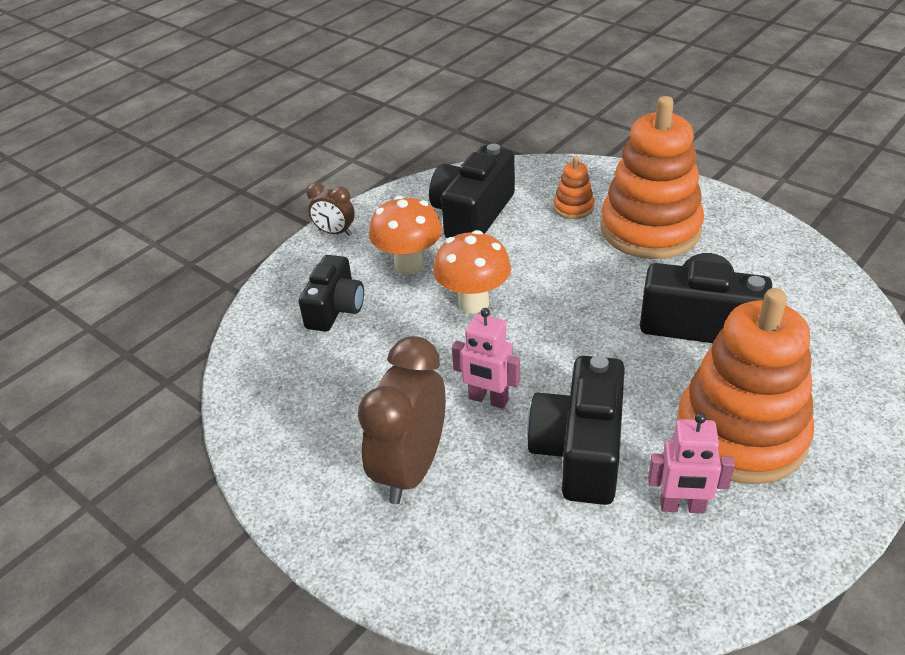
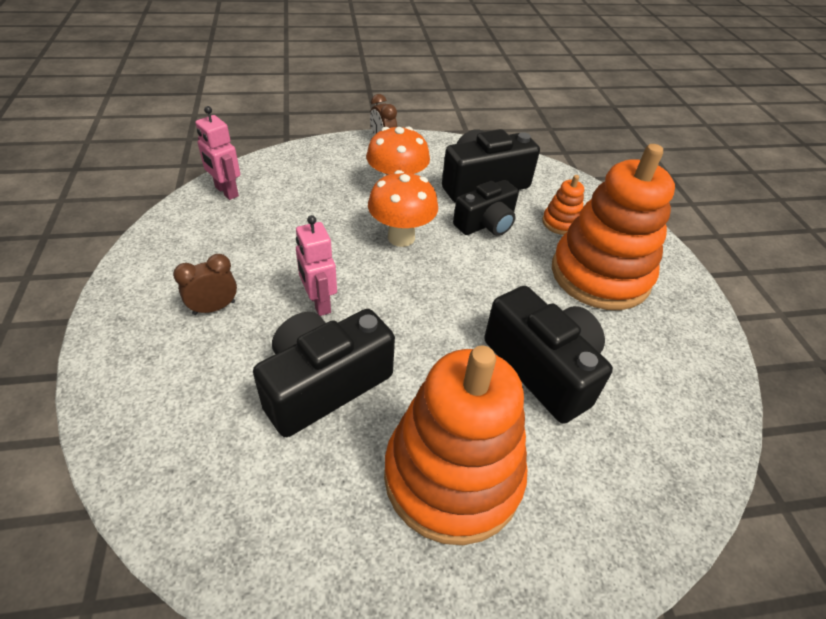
camera: 35 degrees right, 5 degrees up
black camera [299,255,364,332] -> black camera moved to [453,180,519,236]
brown clock [358,336,446,504] -> brown clock [173,254,237,315], size x0.52
pink robot [648,413,735,513] -> pink robot moved to [196,106,240,200]

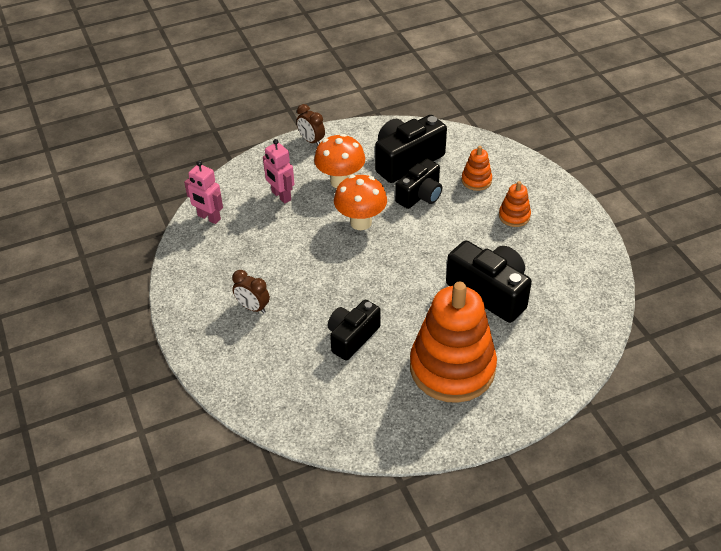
camera: 10 degrees left, 0 degrees up
brown clock [173,254,237,315] -> brown clock turned 105 degrees counterclockwise [232,270,270,314]
black camera [253,309,395,437] -> black camera [328,300,381,361], size x0.67
pink robot [296,215,337,316] -> pink robot moved to [263,139,294,204]
orange stacking toy [552,144,675,310] -> orange stacking toy [499,181,531,227], size x0.42

